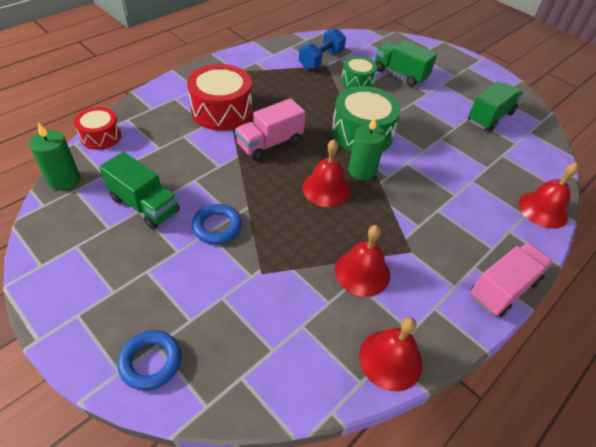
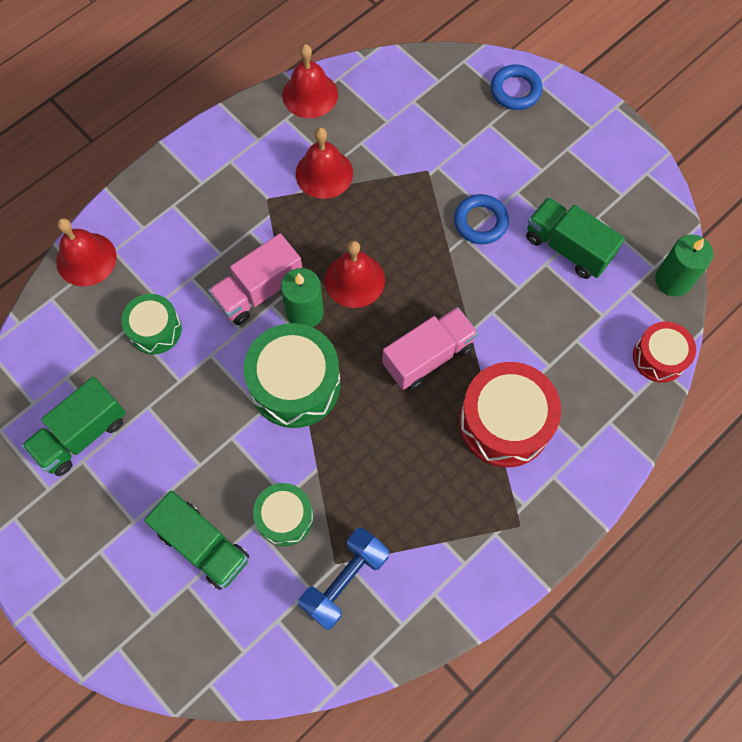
camera: 175 degrees left, 20 degrees up
pink truck [471,242,553,317] -> pink truck moved to [208,234,302,325]
none -> green drum [121,294,182,354]

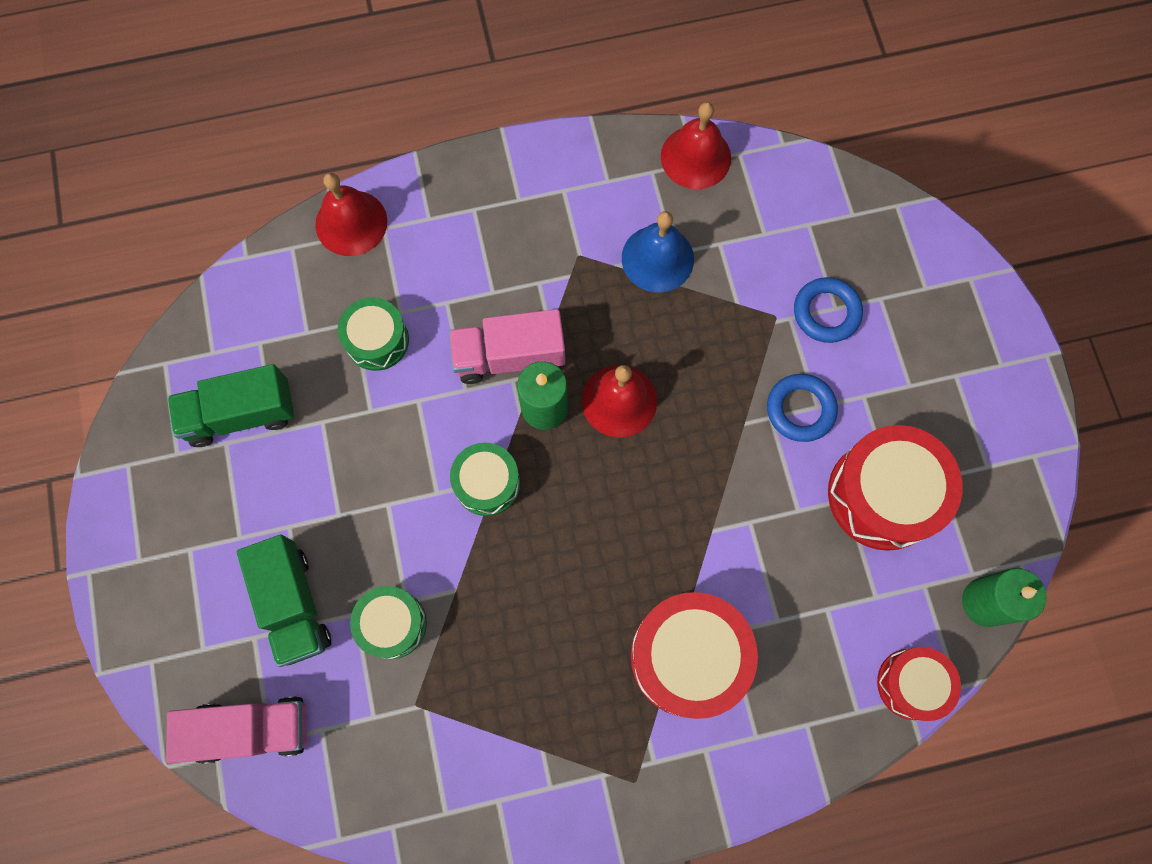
camera: 30 degrees right, 5 degrees up
green drum [244,323,341,428] -> green drum [450,443,520,516], size x0.59
red bell [296,127,353,199] -> blue bell [622,211,694,292]
blue dumbbell [298,527,389,630] -> none
pink truck [382,307,478,390] -> pink truck moved to [166,696,306,764]
blue ring [491,64,543,110] -> blue ring moved to [794,277,863,343]
green truck [526,197,625,279] -> red drum [828,425,963,551]

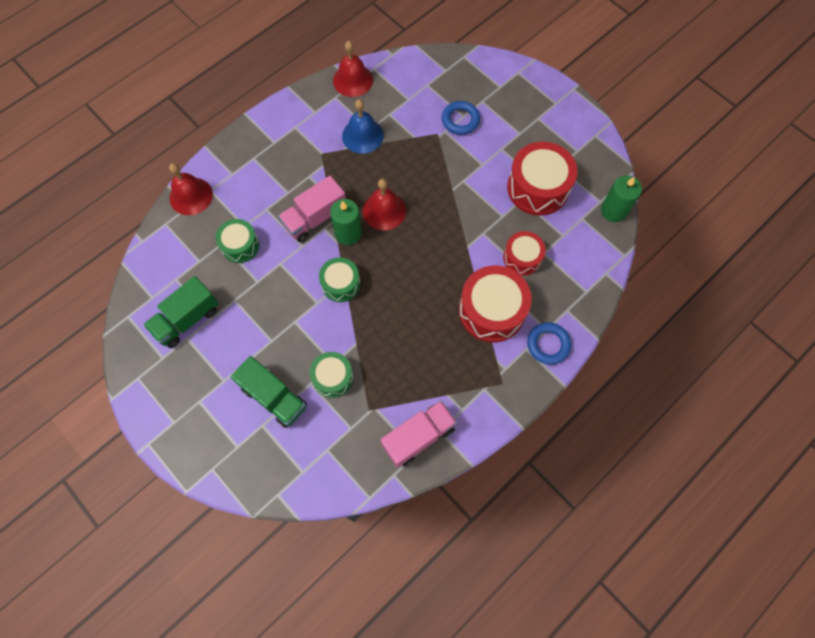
camera: 30 degrees left, 5 degrees down
pink truck [166,696,306,764] -> pink truck moved to [380,401,457,468]
blue ring [767,374,838,442] -> blue ring moved to [527,322,571,365]
red drum [877,647,961,721] -> red drum moved to [503,231,546,276]

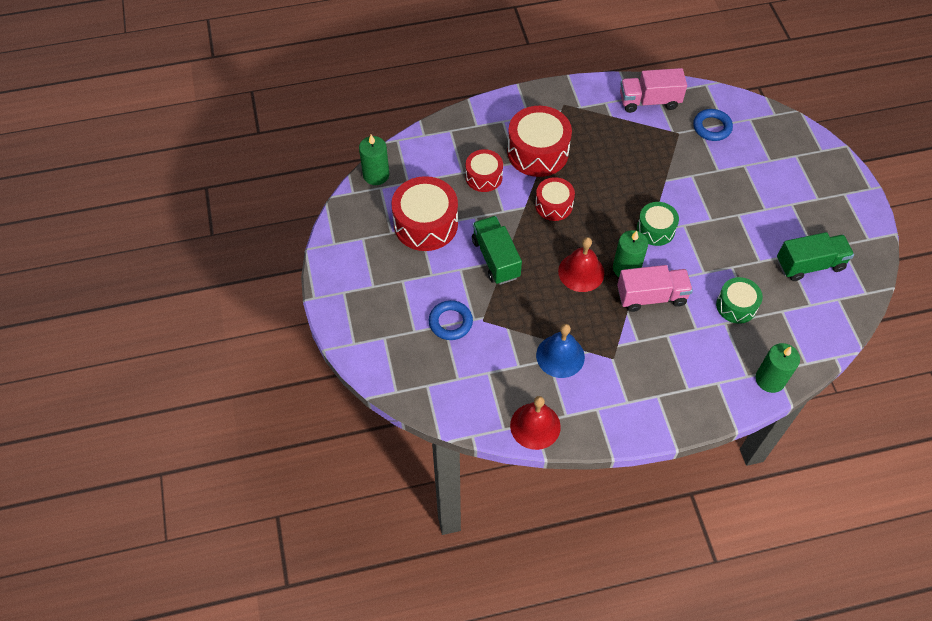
camera: 150 degrees left, 10 degrees down
red bell [169,163,213,215] -> green candle [756,343,800,393]
green truck [231,356,307,428] -> green truck moved to [472,216,522,285]
green drum [310,352,353,398] -> none
blue ring [527,322,571,365] -> blue ring moved to [693,109,733,141]
none -> red drum [535,177,575,221]

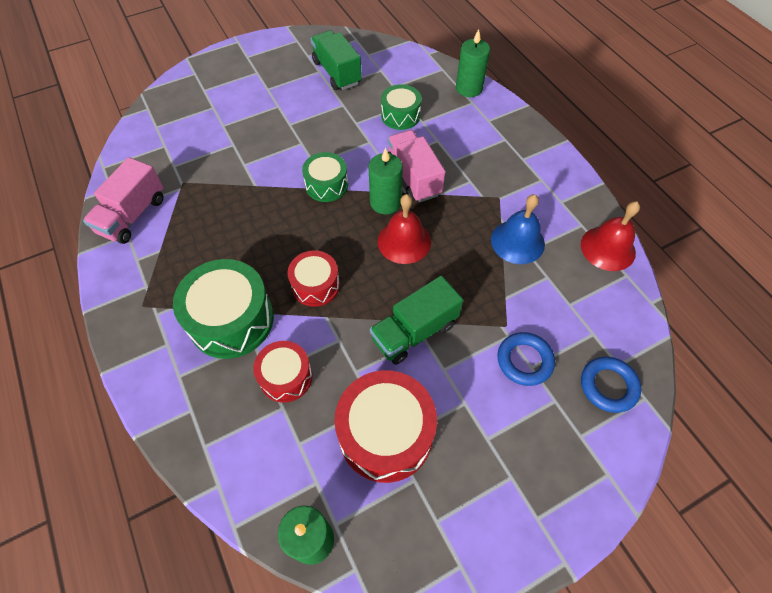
camera: 105 degrees left, 0 degrees up
red drum [507,106,572,177] -> green drum [173,259,274,359]
pink truck [620,68,687,113] -> pink truck turned 45 degrees clockwise [83,157,164,244]
blue ring [693,109,733,141] -> blue ring moved to [581,357,641,413]

